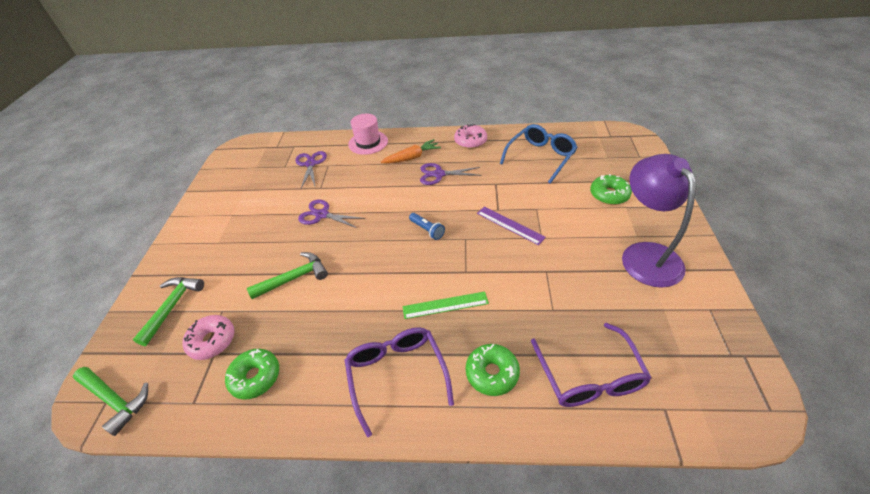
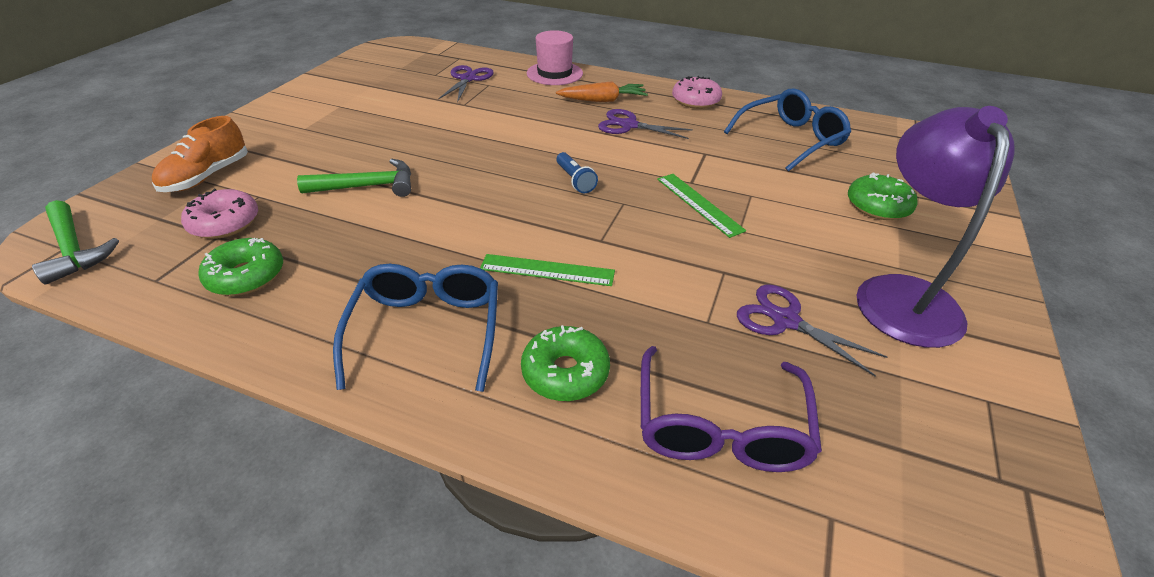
camera: 15 degrees right, 5 degrees down
green hammer [133,277,204,346] -> orange shoe [152,116,248,192]
purple scissors [298,200,365,228] -> purple scissors moved to [737,284,887,377]
purple glasses [344,327,454,437] -> blue glasses [333,264,498,392]
purple ruler [477,206,546,245] -> green ruler [657,174,746,238]

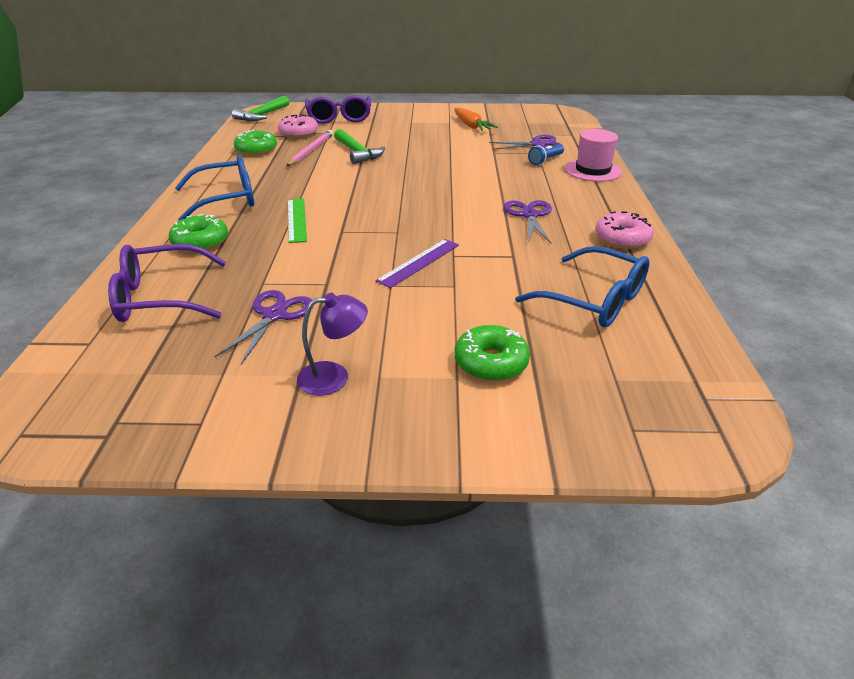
camera: 70 degrees right, 5 degrees down
orange shoe [152,116,248,192] -> purple glasses [305,95,371,124]
orange carrot [556,81,648,102] -> orange carrot moved to [454,107,498,131]
blue flashlight [556,152,598,194] -> blue flashlight moved to [528,144,564,165]
green ruler [657,174,746,238] -> purple ruler [376,239,459,288]
purple lamp [857,106,1015,348] -> purple lamp [297,293,368,396], size x0.51
none -> pink pencil [287,130,333,166]

